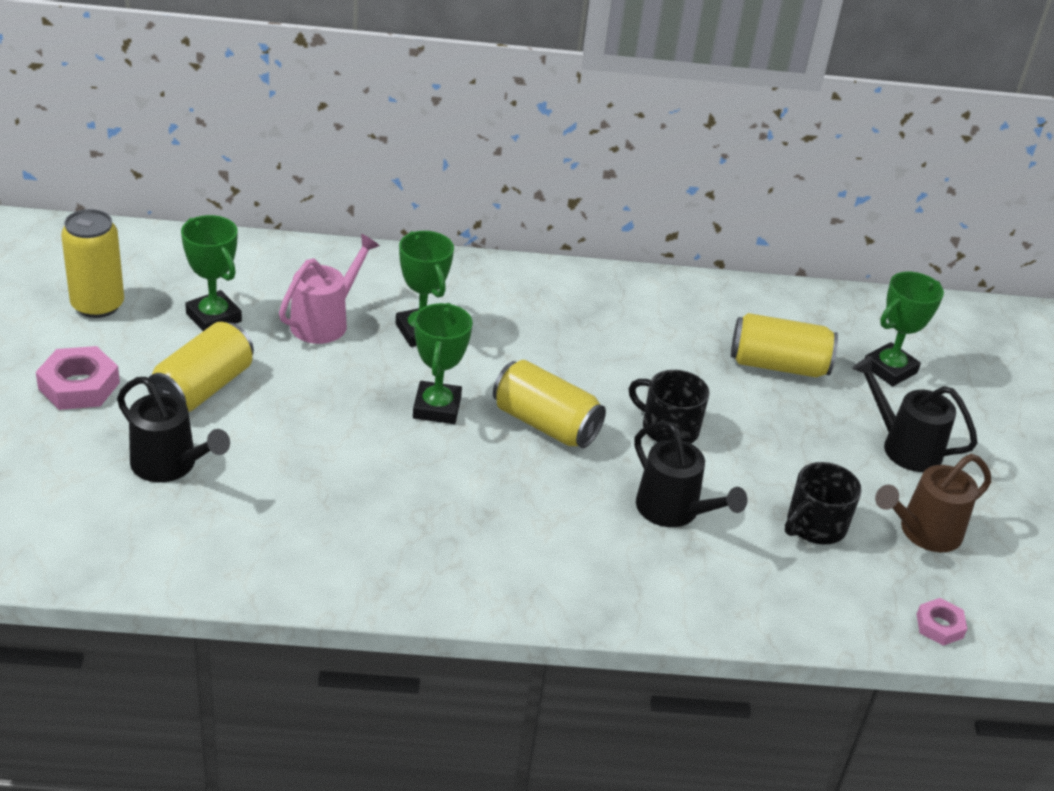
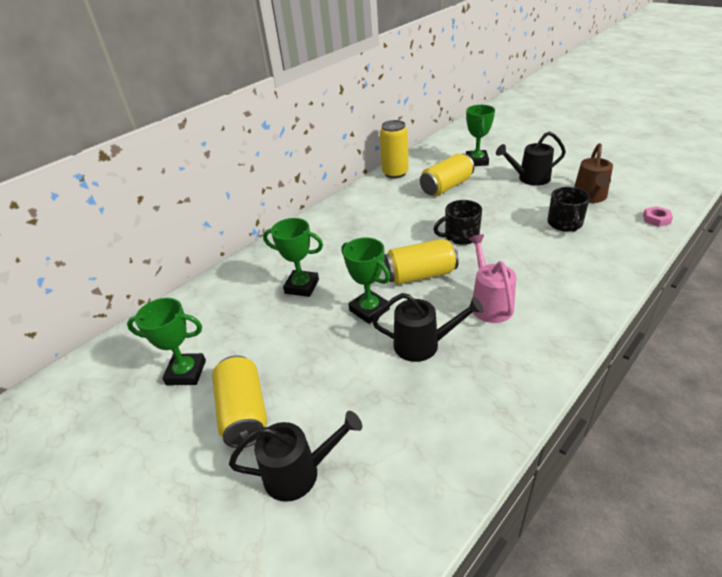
camera: 40 degrees left, 0 degrees up
pink nut [36,346,120,410] -> none
yellow can [61,209,124,318] -> yellow can moved to [380,120,409,178]
pink watering can [279,234,380,344] -> pink watering can moved to [469,234,516,323]
black watering can [634,421,747,527] -> black watering can moved to [372,293,484,362]

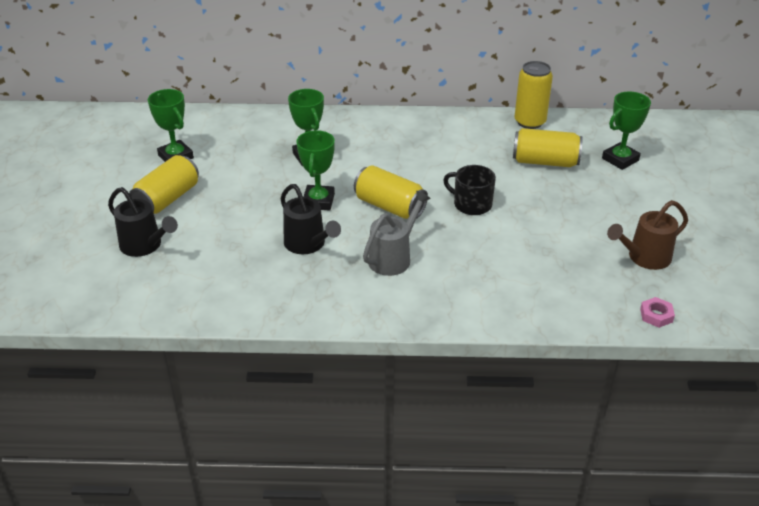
camera: 45 degrees right, 0 degrees up
pink watering can [469,234,516,323] -> grey watering can [363,191,431,276]
black watering can [496,131,566,185] -> none
black mug [547,187,590,232] -> none

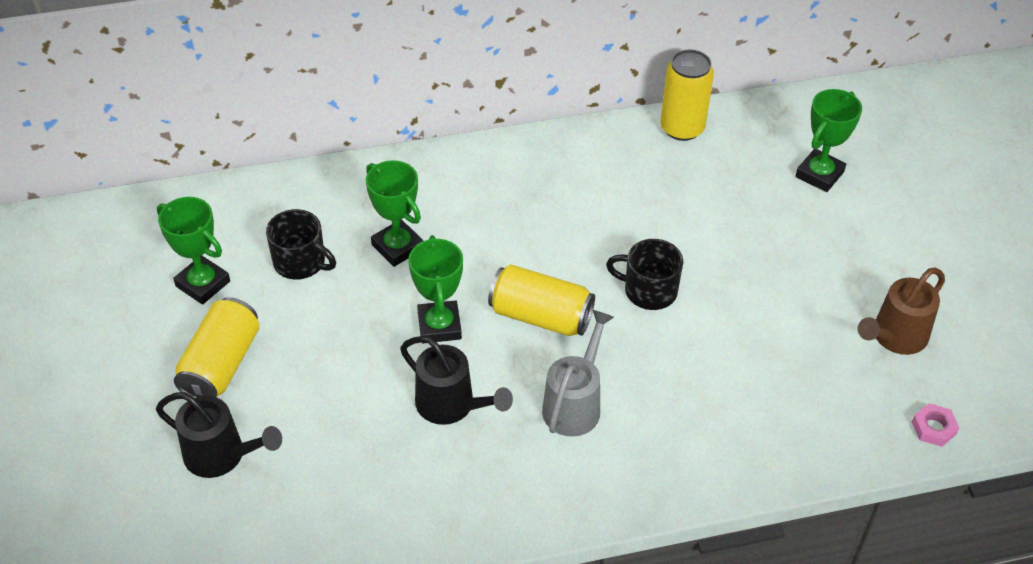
camera: 15 degrees left, 10 degrees up
yellow can [513,128,583,167] -> none
none -> black mug [266,209,336,280]

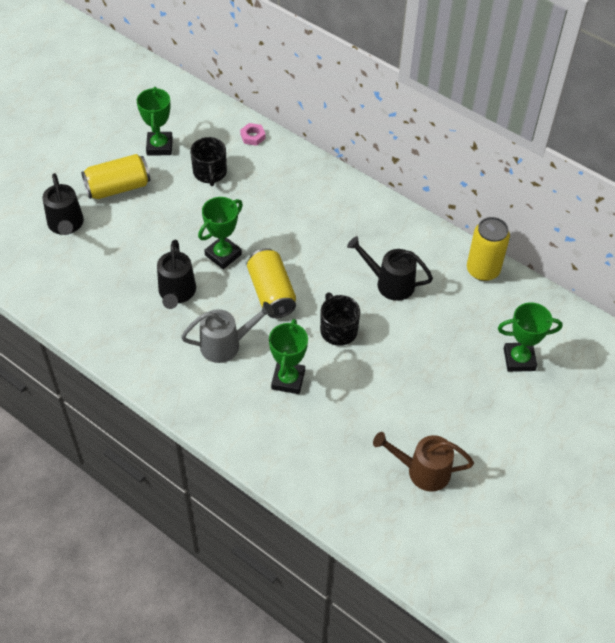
camera: 50 degrees right, 5 degrees up
green trophy [366,160,423,267] -> green trophy moved to [269,319,308,394]
pink nut [912,403,959,447] -> pink nut moved to [240,123,266,146]
none -> black watering can [347,236,433,301]

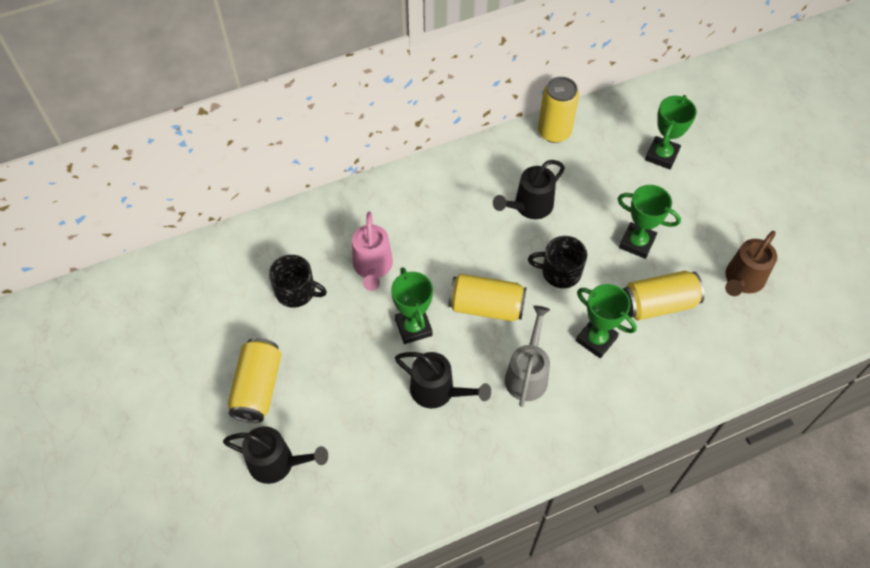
camera: 60 degrees left, 5 degrees up
green trophy [137,87,173,155] -> green trophy moved to [618,185,681,259]
pink nut [240,123,266,146] -> none
none -> pink watering can [352,212,393,291]
none -> yellow can [623,271,705,320]

